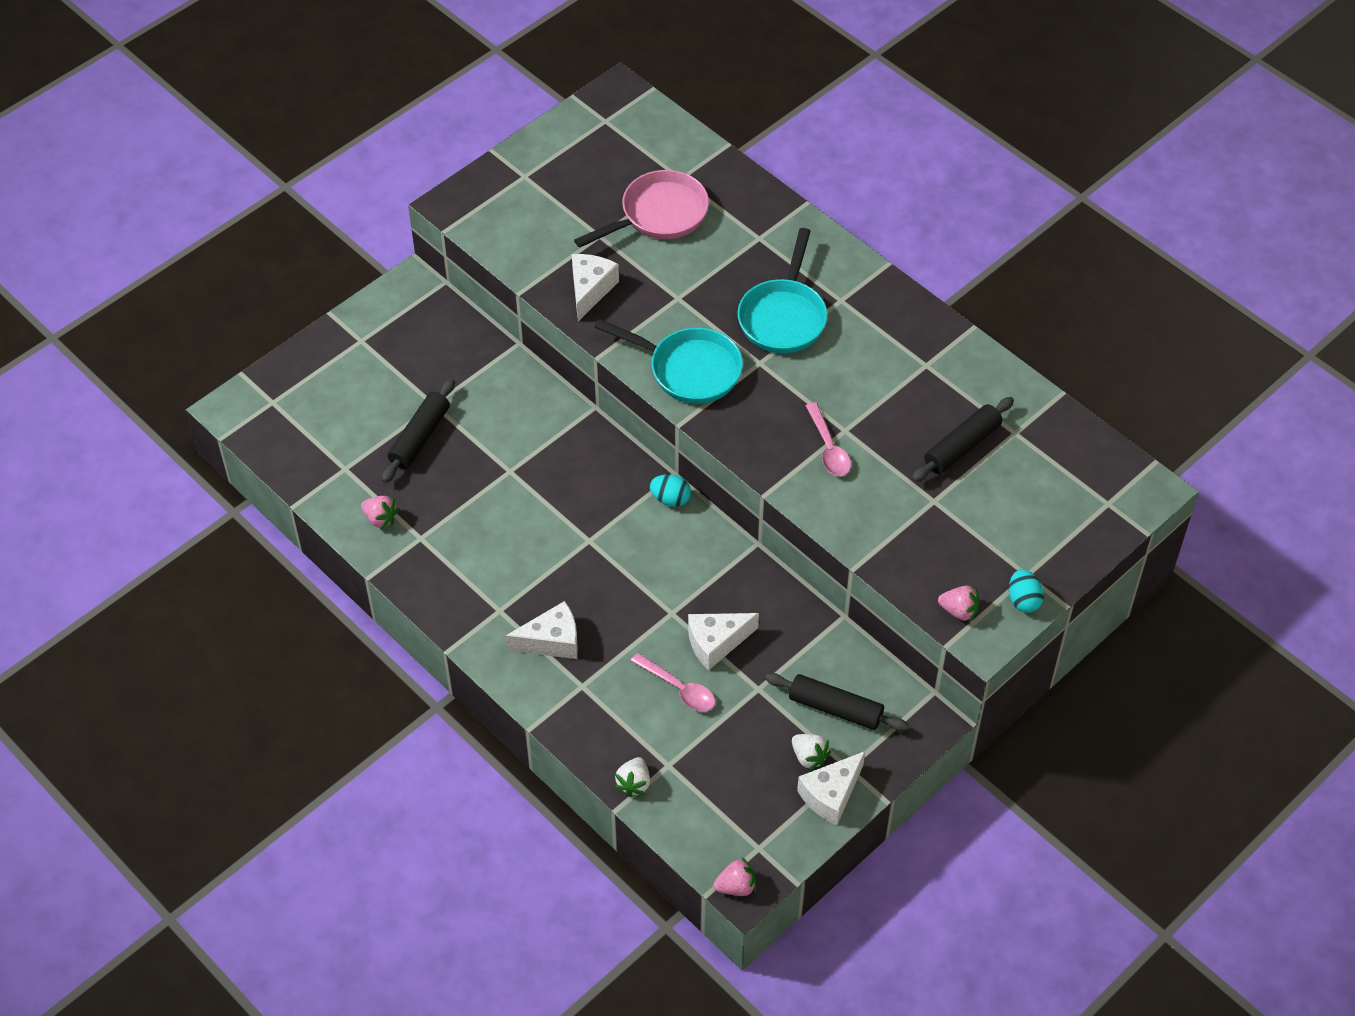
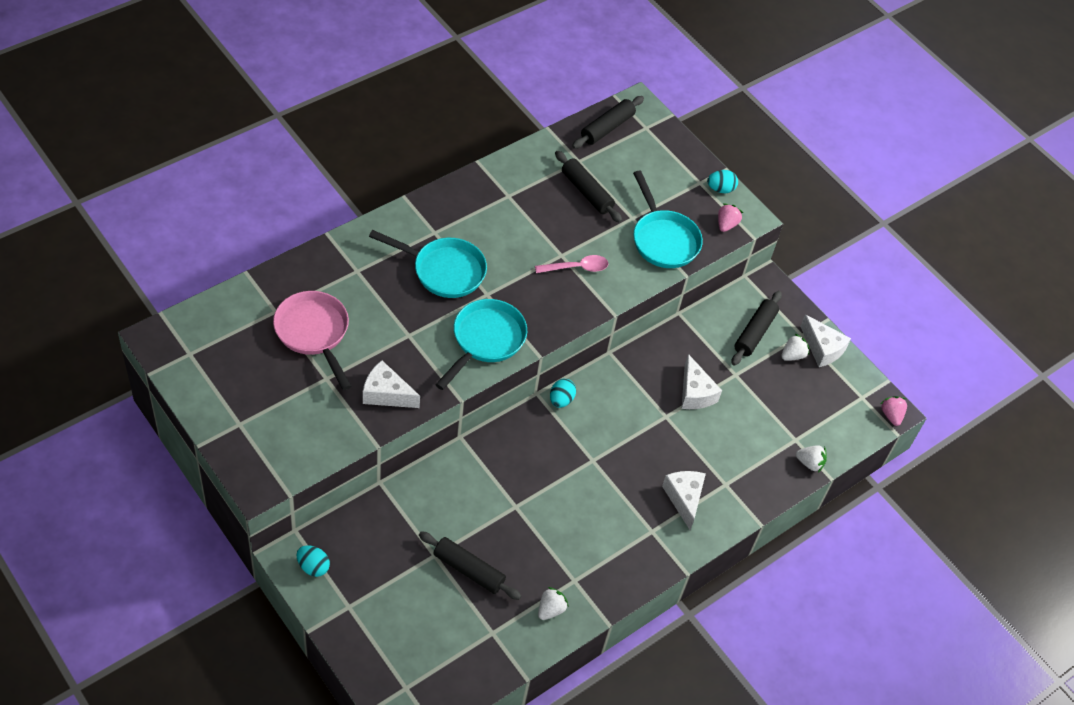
camera: 90 degrees left, 0 degrees up
pink strawberry [361,496,399,530] -> white strawberry [538,587,569,620]
pink spoon [631,653,715,712] -> none
none -> turquoise egg [297,545,330,577]
none -> black rolling pin [572,96,644,149]
none -> turquoise pan [633,171,703,268]

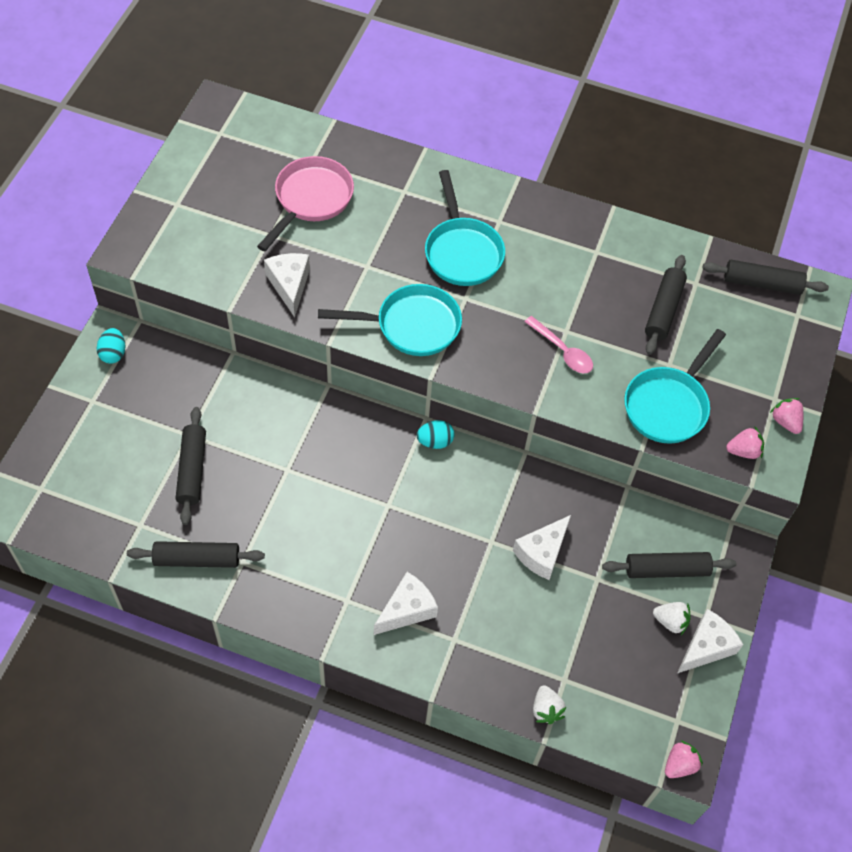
camera: 60 degrees right, 5 degrees up
white strawberry [538,587,569,620] -> black rolling pin [127,541,265,568]
turquoise egg [707,170,738,193] -> pink strawberry [770,398,803,434]
white cheese [800,315,851,367] -> white cheese turned 150 degrees counterclockwise [677,609,743,673]

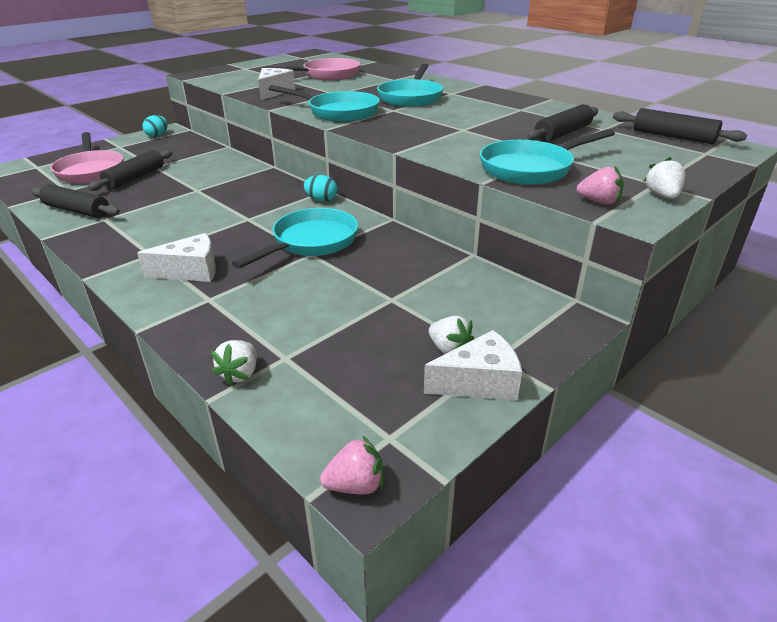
camera: 30 degrees right, 25 degrees down
white cheese [513,515,571,580] -> none
pink spoon [524,316,593,373] -> none
black rolling pin [602,552,736,578] -> none
pink strawberry [770,398,803,434] -> white strawberry [644,157,686,199]
none -> pink pan [50,132,124,184]
none -> turquoise pan [232,208,358,269]

